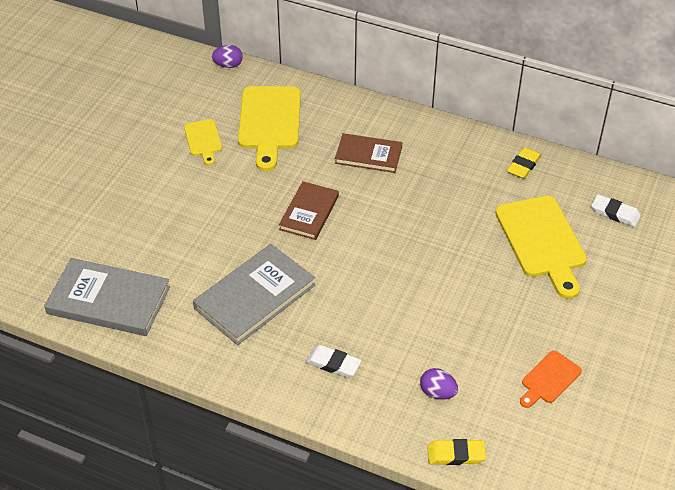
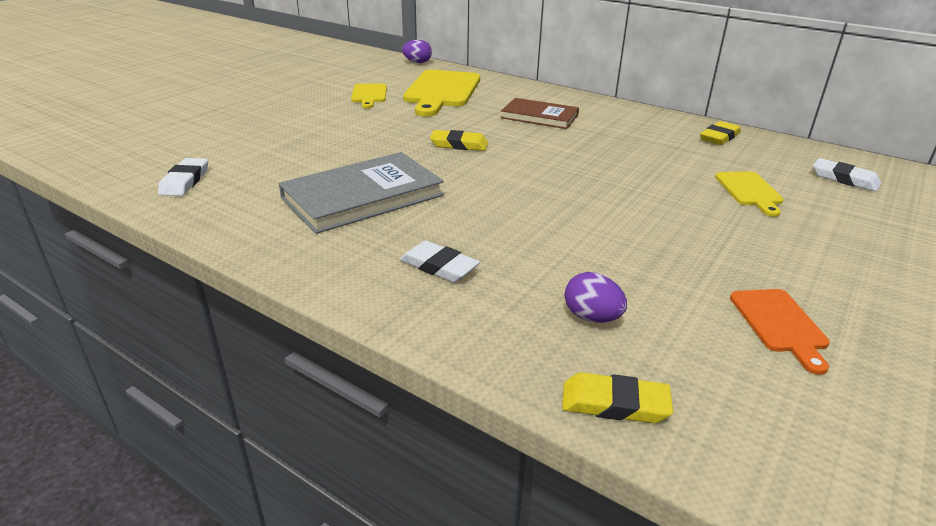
camera: 10 degrees right, 15 degrees down
grey book [44,258,170,336] -> white eraser [158,158,208,196]
brown book [279,181,339,240] -> yellow eraser [430,130,488,151]
yellow cutting board [495,196,587,299] -> yellow cutting board [715,171,784,217], size x0.52
orange cutting board [520,351,582,408] -> orange cutting board turned 60 degrees counterclockwise [730,289,830,375]

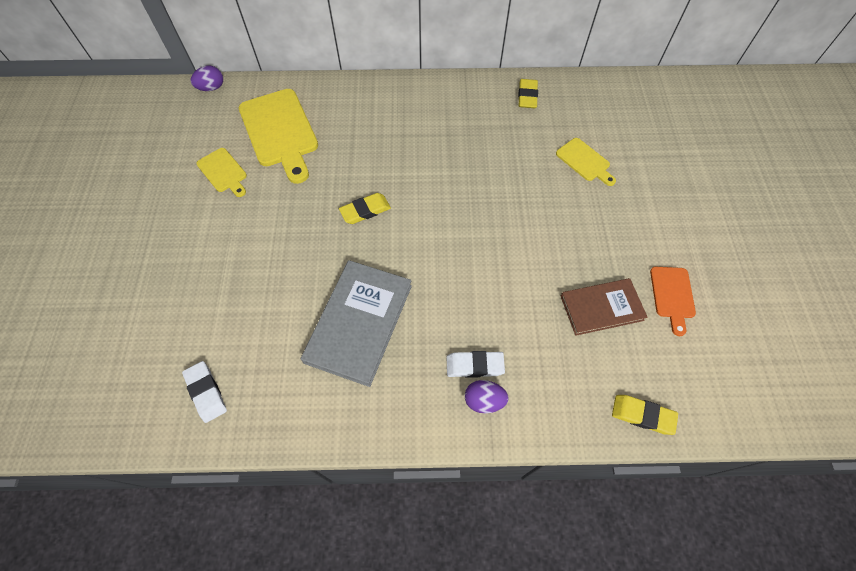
camera: 35 degrees left, 30 degrees up
brown book [501,98,579,129] -> brown book moved to [561,278,648,336]
yellow eraser [562,372,673,423] -> yellow eraser turned 45 degrees clockwise [612,395,678,435]
purple egg [565,272,627,322] -> purple egg moved to [465,380,509,413]
orange cutting board [730,289,830,375] -> orange cutting board turned 45 degrees clockwise [650,267,696,336]
white eraser [813,158,881,192] -> none

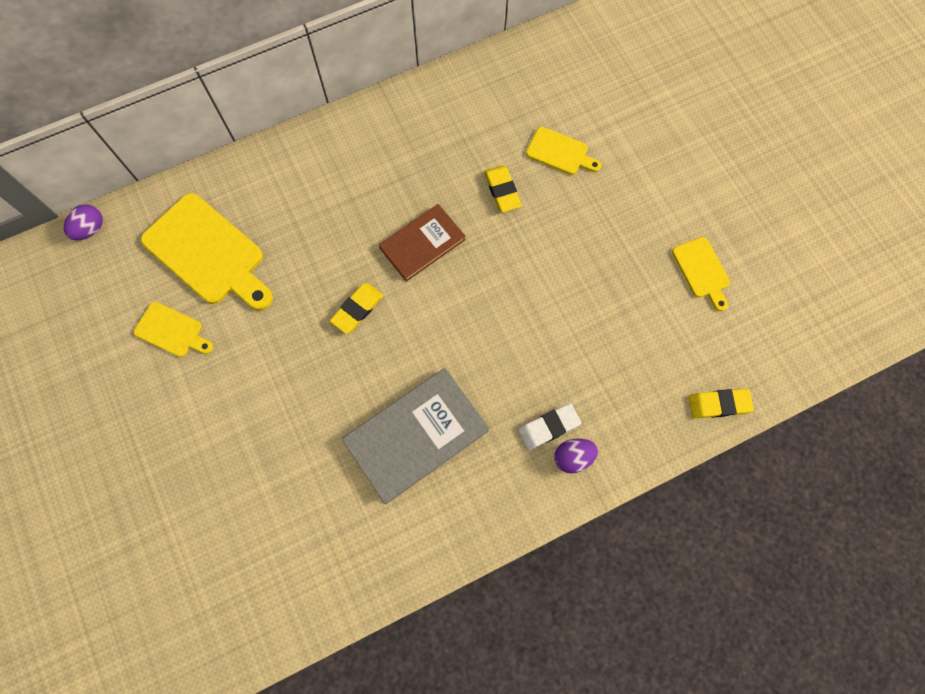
camera: 25 degrees left, 10 degrees up
white eraser [182,361,227,423] -> none
grey book [301,260,412,387] -> grey book turned 60 degrees clockwise [342,368,489,504]
yellow eraser [518,79,538,108] -> yellow eraser moved to [484,165,522,212]
brown book [561,278,648,336] -> brown book moved to [379,204,466,282]
orange cutting board [650,267,696,336] -> yellow cutting board [672,237,730,311]

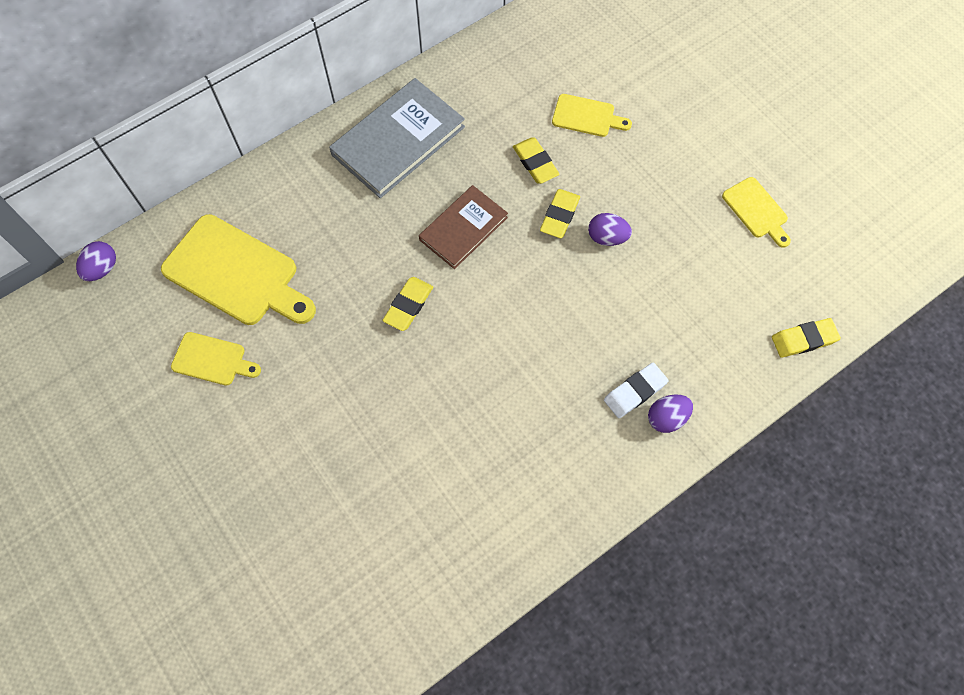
camera: 10 degrees left, 5 degrees down
grey book [342,368,489,504] -> grey book moved to [329,78,465,198]
none -> yellow eraser [540,189,580,238]
none -> purple egg [588,213,632,246]

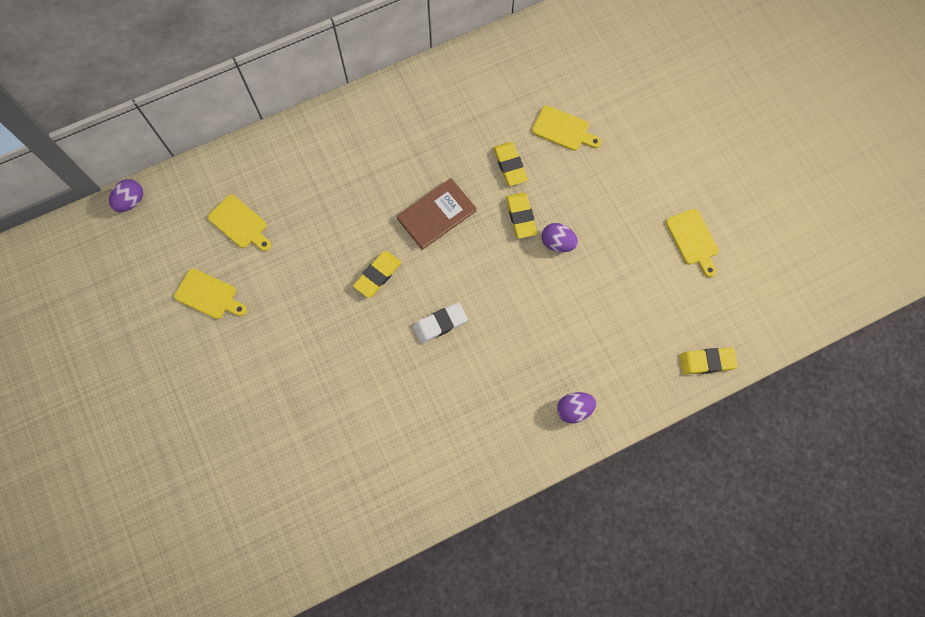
camera: 10 degrees right, 5 degrees up
yellow cutting board [161,214,316,325] -> yellow cutting board [208,195,271,251], size x0.52
grey book [329,78,465,198] -> none
yellow eraser [540,189,580,238] -> yellow eraser turned 45 degrees counterclockwise [506,192,537,239]
white eraser [604,363,669,418] -> white eraser moved to [413,302,468,343]

